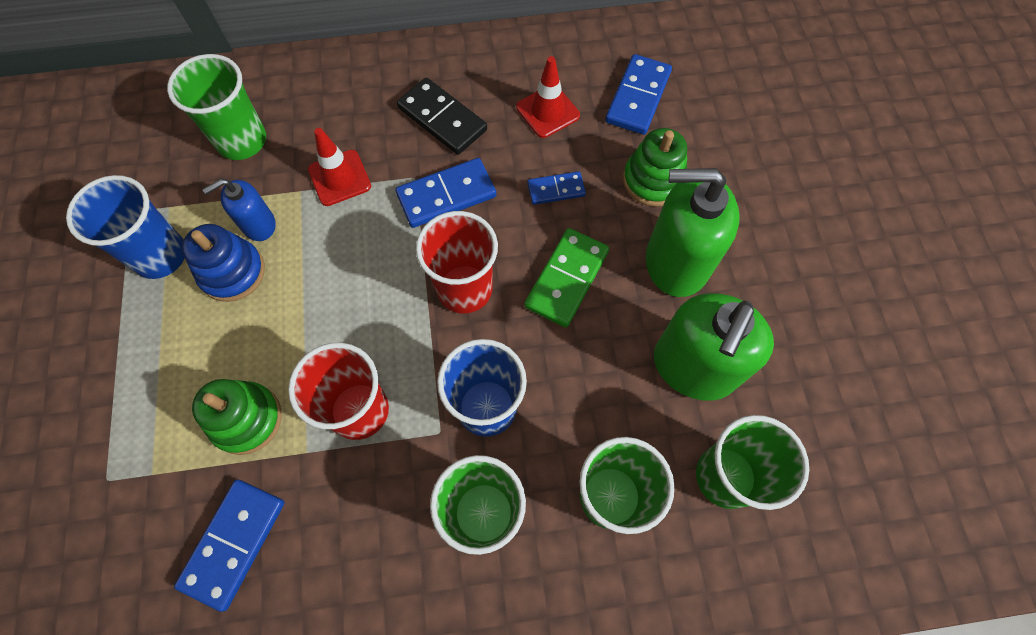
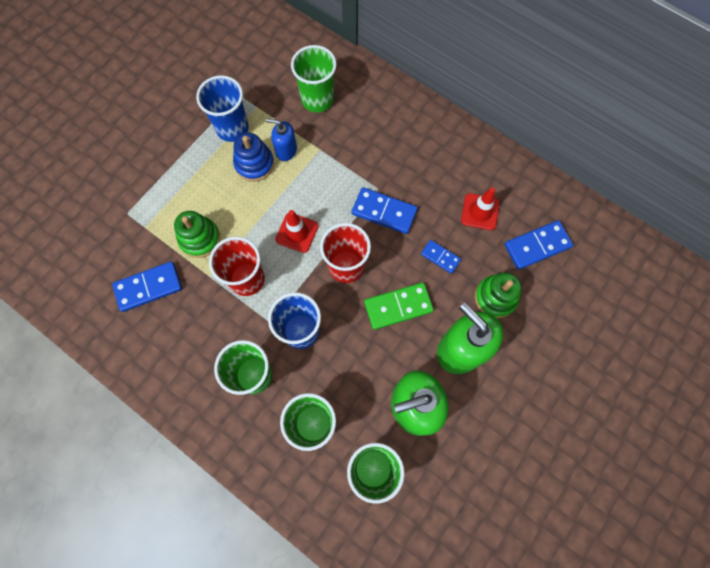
camera: 45 degrees right, 5 degrees up
red traffic cone [308,128,371,206] -> red traffic cone moved to [275,210,318,253]
black domino [397,77,487,155] -> none

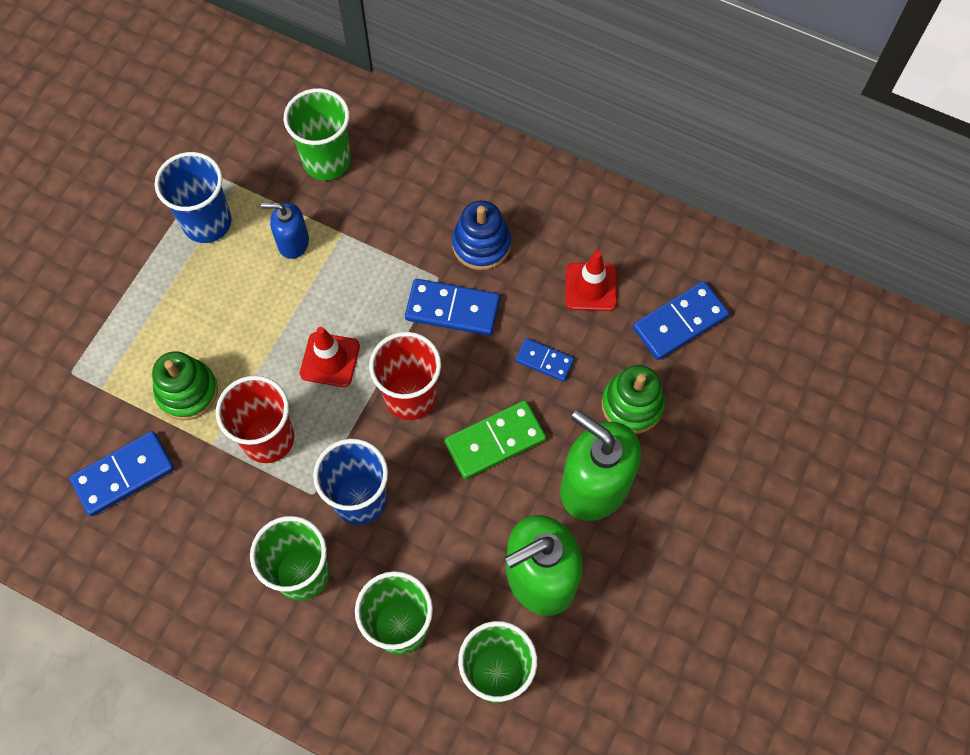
camera: 10 degrees left, 5 degrees down
blue stacking toy [233,133,274,182] -> blue stacking toy moved to [452,200,511,270]

